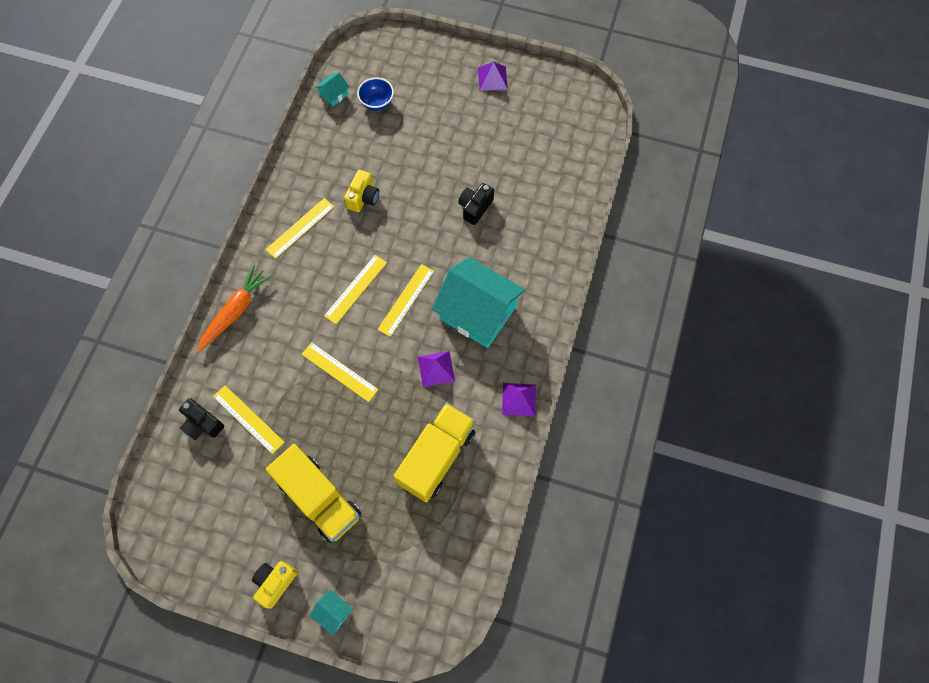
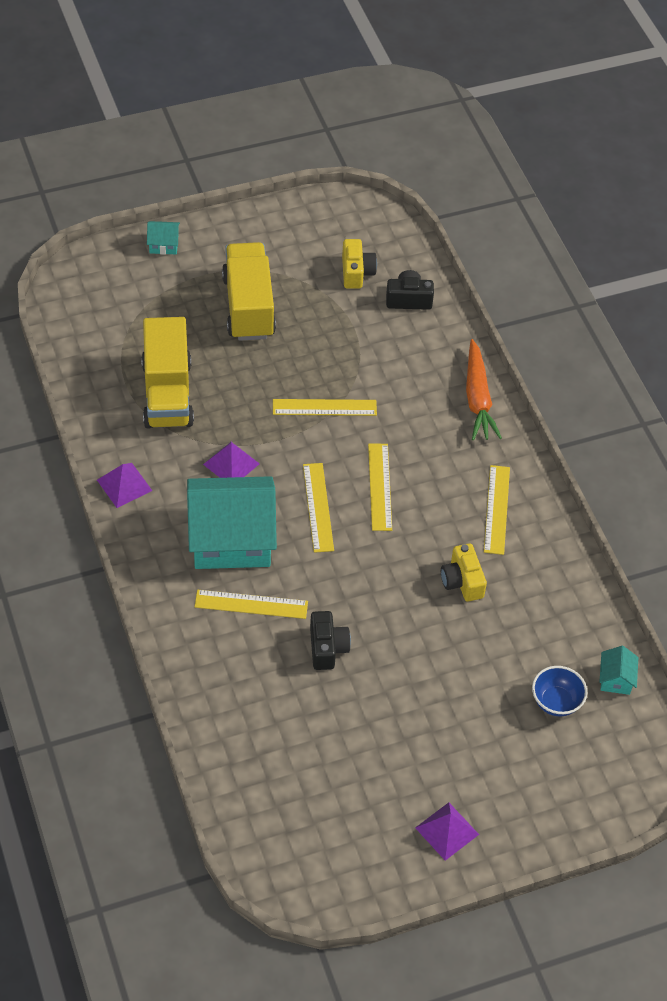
camera: 140 degrees right, 15 degrees down
yellow ruler [213,385,284,454] -> yellow ruler moved to [194,590,308,619]
yellow camera [252,561,298,609] -> yellow camera moved to [342,239,377,289]
yellow truck [265,444,361,543] -> yellow truck turned 75 degrees clockwise [222,242,276,341]

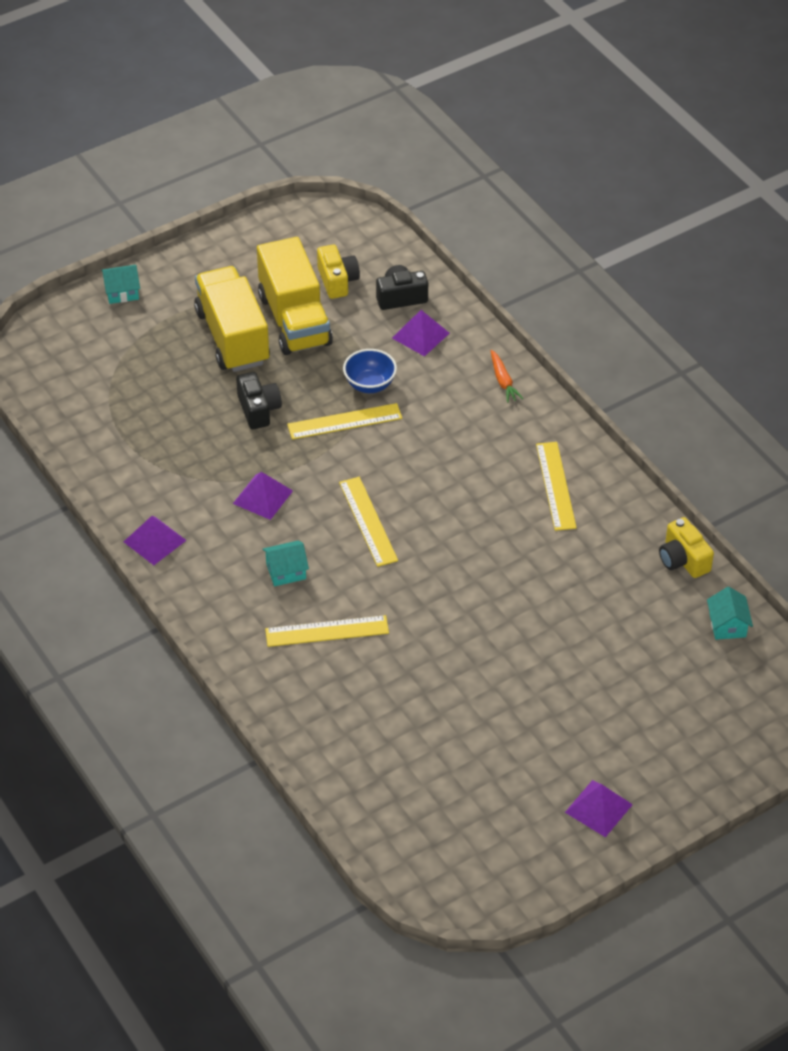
camera: 10 degrees left, 5 degrees down
yellow truck [141,317,194,429] -> yellow truck moved to [257,237,333,355]
turquoise house [187,476,277,569] -> turquoise house [262,540,309,586], size x0.41
black camera [310,611,351,670] -> black camera moved to [236,372,282,429]
yellow ruler [368,444,392,531] -> none
yellow camera [441,543,487,602] -> yellow camera moved to [659,517,714,578]
orange carrot [466,339,502,440] -> orange carrot [491,350,523,403], size x0.53
blue bowl [532,666,587,716] -> blue bowl moved to [343,349,397,393]
none -> purple pyramid [392,310,450,357]

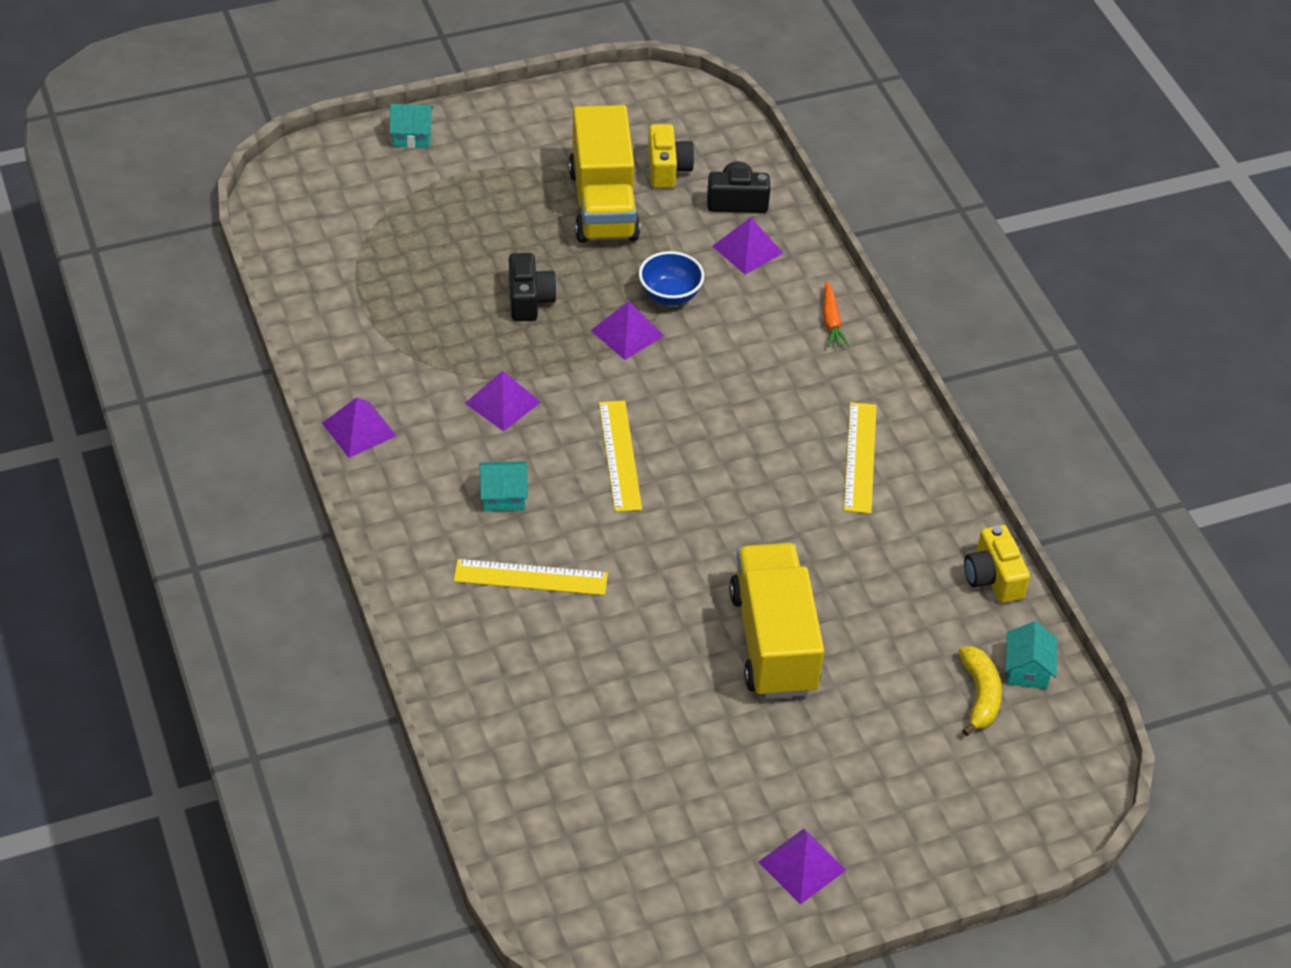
camera: 10 degrees right, 0 degrees up
yellow truck [194,266,270,372] -> yellow truck moved to [729,543,824,699]
yellow ruler [287,403,402,440] -> purple pyramid [590,301,664,360]
none -> yellow banana [959,646,1002,736]

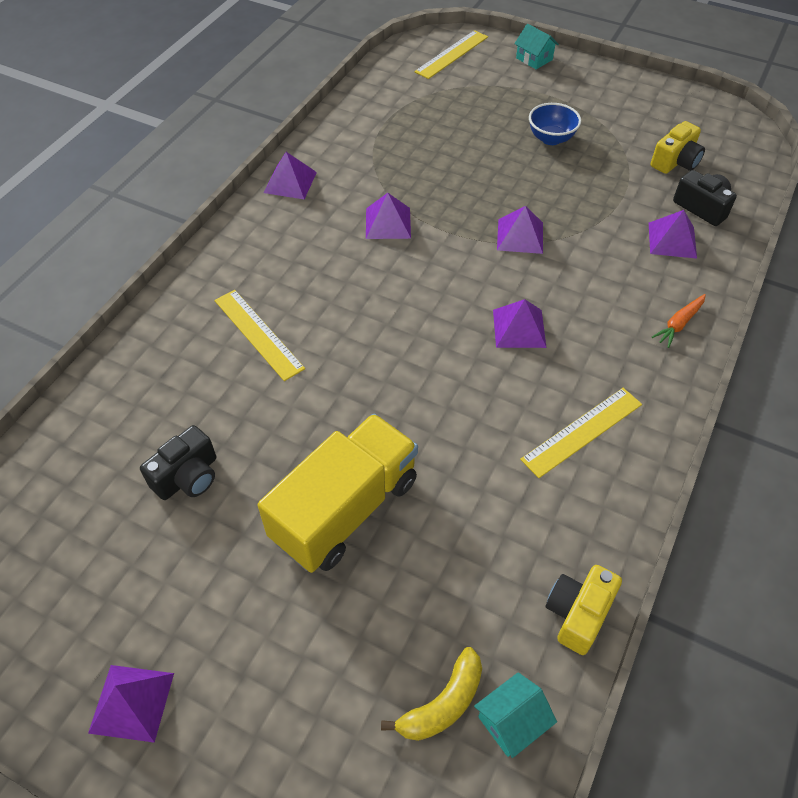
camera: 50 degrees right, 5 degrees up
turquoise house [479,461,528,511] -> none
black camera [509,253,557,321] -> black camera moved to [140,425,216,500]
yellow truck [569,105,640,243] -> none
yellow ruler [599,400,642,512] -> yellow ruler moved to [414,30,488,79]
blue bowl [639,251,704,306] -> blue bowl moved to [529,103,581,145]
none -> purple pyramid [493,299,547,348]

